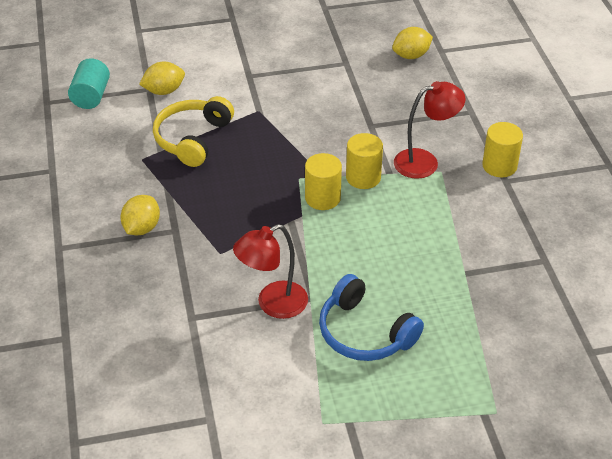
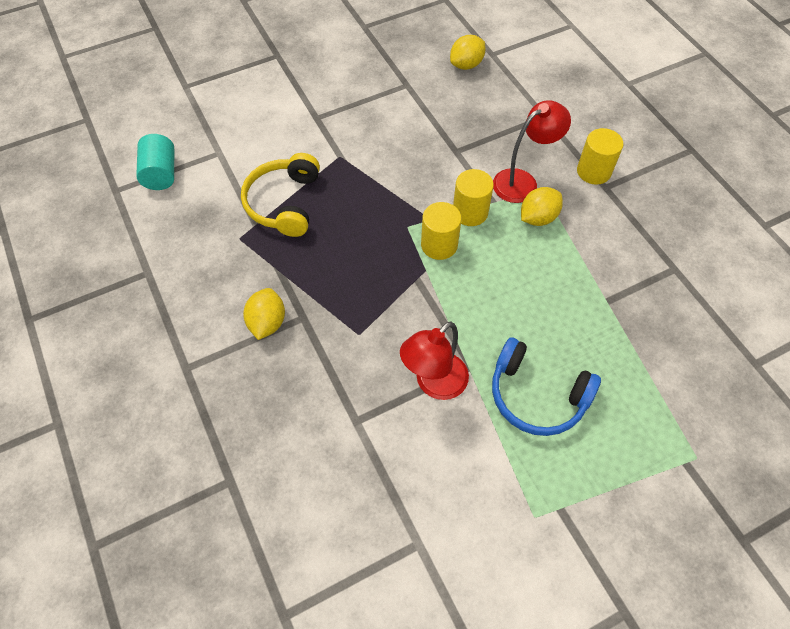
camera: 15 degrees left, 15 degrees up
yellow lemon [139,61,185,95] -> yellow lemon moved to [521,187,563,226]

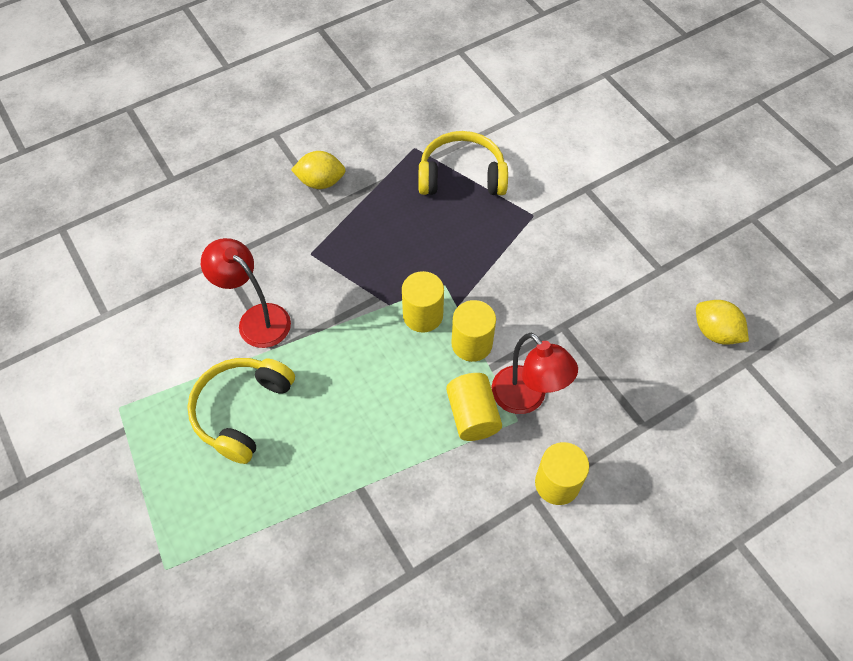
camera: 85 degrees right, 0 degrees up
turquoise cylinder [136,134,174,190] -> none
blue headphones [492,337,601,436] -> yellow headphones [187,358,295,464]
yellow lemon [521,187,563,226] -> yellow cylinder [446,373,502,441]

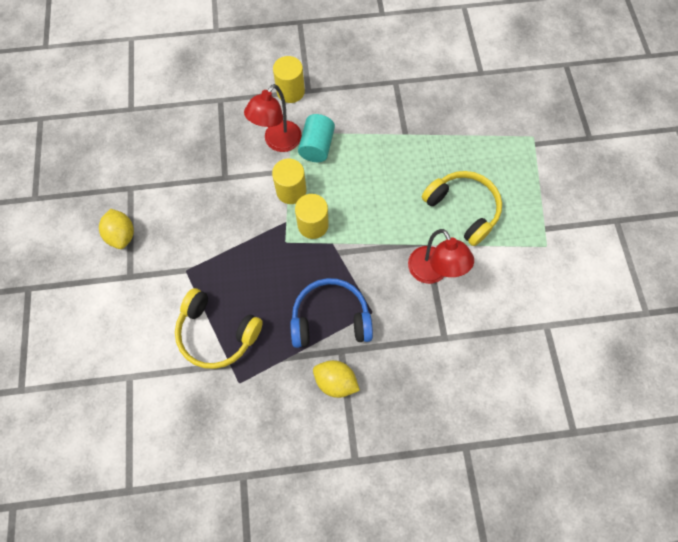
camera: 155 degrees left, 10 degrees up
yellow headphones [187,358,295,464] -> yellow headphones turned 90 degrees counterclockwise [422,171,502,246]
yellow cylinder [446,373,502,441] -> turquoise cylinder [298,114,335,162]
red lamp [492,333,578,414] -> red lamp turned 135 degrees counterclockwise [244,84,302,152]
yellow lemon [696,300,749,345] -> yellow lemon moved to [99,209,134,249]
none -> blue headphones [291,278,373,348]

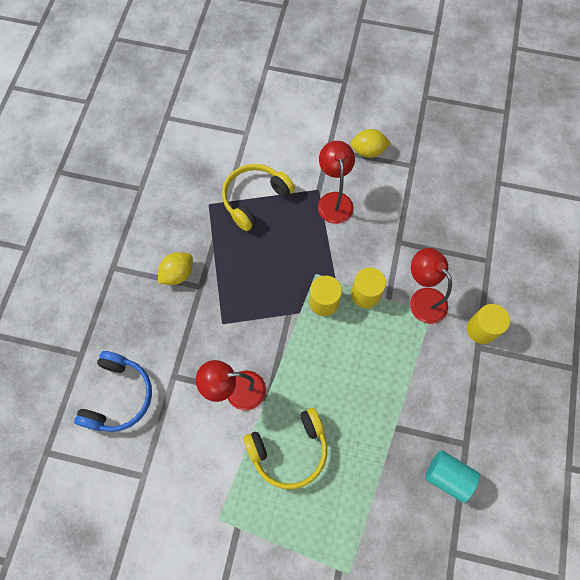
camera: 110 degrees right, 0 degrees up
blue headphones [291,278,373,348] -> blue headphones moved to [74,351,152,432]
turquoise cylinder [298,114,335,162] -> turquoise cylinder moved to [425,450,480,503]
none -> red lamp [318,141,355,224]

